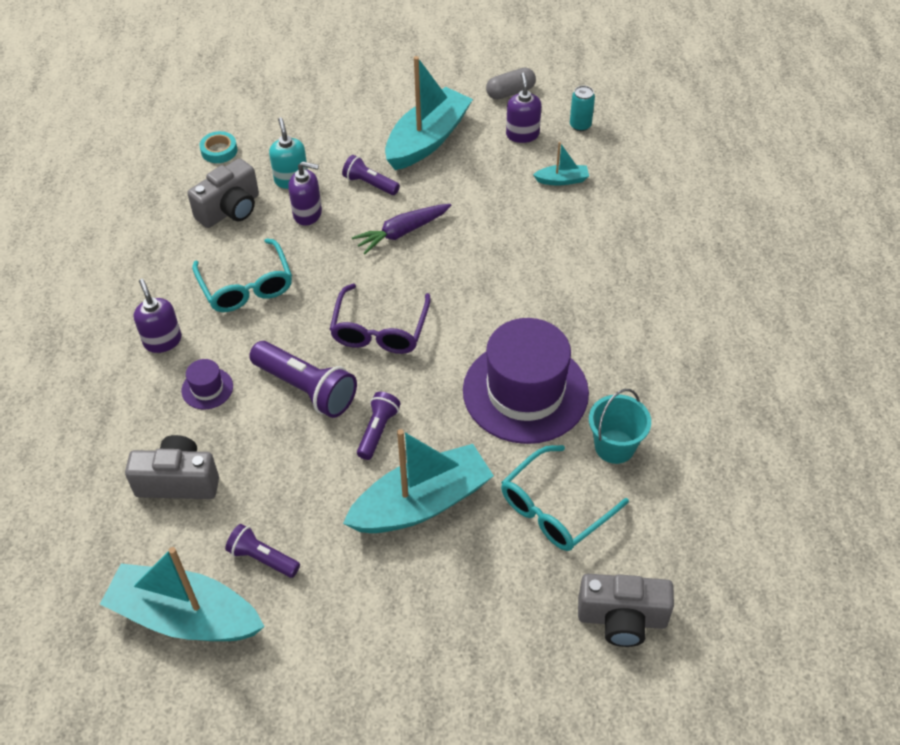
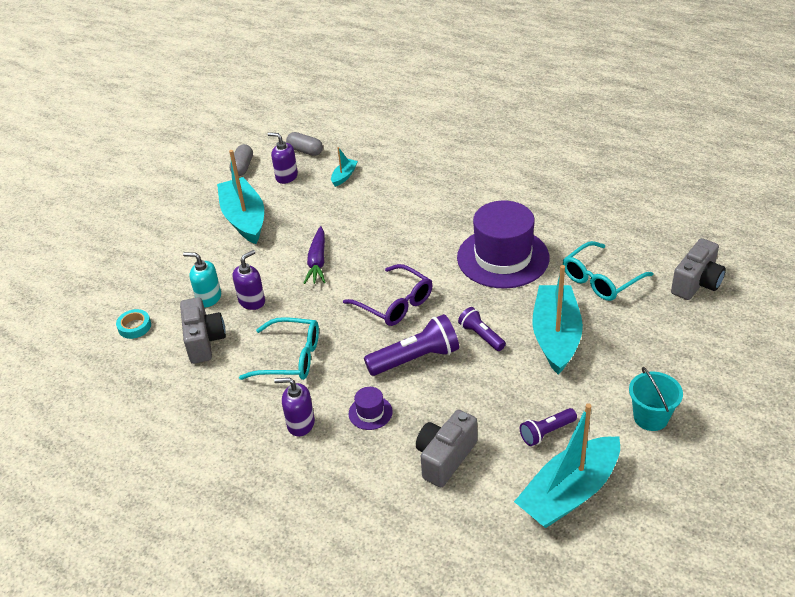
camera: 55 degrees left, 10 degrees down
purple flashlight [342,155,400,195] -> none
turquoise glasses [501,445,629,551] -> turquoise glasses turned 60 degrees clockwise [563,241,653,301]
turquoise can [570,86,595,131] -> grey capsule [286,132,323,156]
turquoise bucket [589,389,651,464] -> turquoise bucket moved to [629,367,683,431]

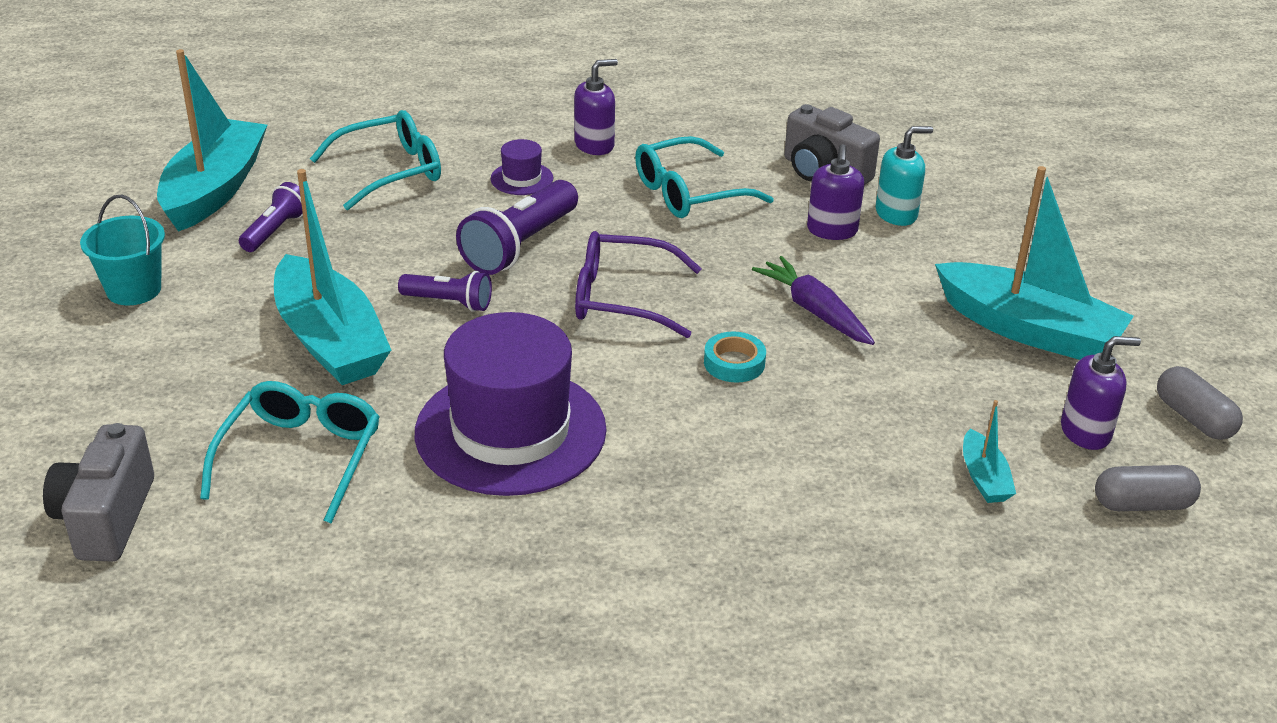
camera: 140 degrees right, 5 degrees down
turquoise tape [116,309,151,339] -> turquoise tape moved to [704,331,766,383]
grey camera [416,410,477,487] -> turquoise glasses [310,110,441,210]

